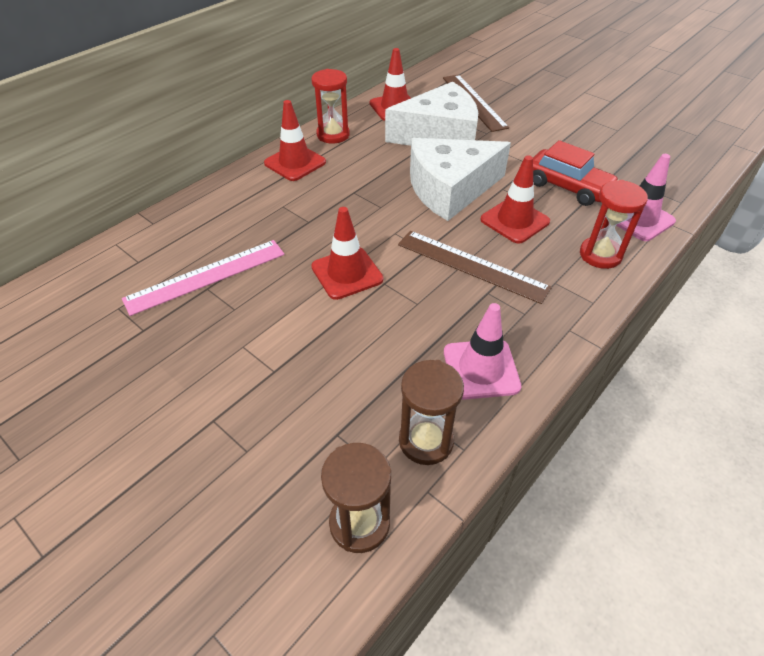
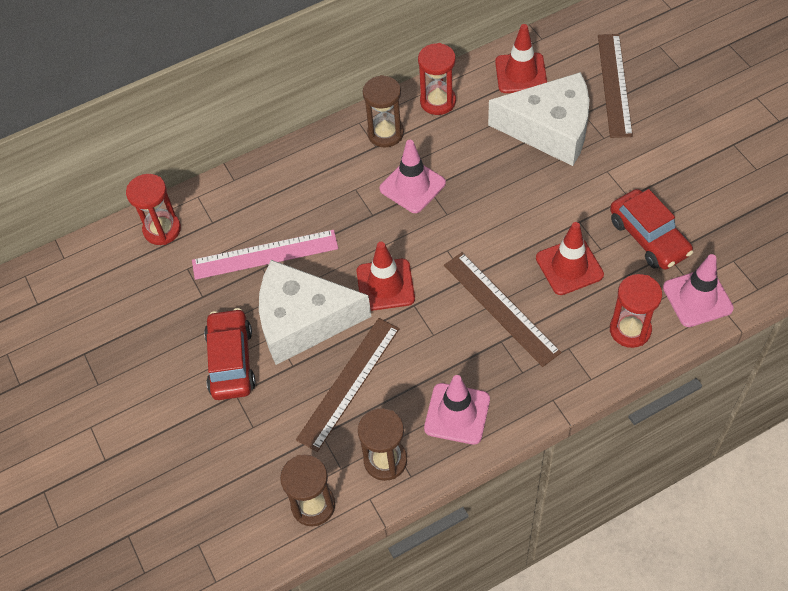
camera: 25 degrees right, 10 degrees up
red traffic cone [264,100,326,181] -> brown hourglass [363,75,404,148]
white cheese [410,138,511,221] -> white cheese moved to [259,260,371,365]
none -> red hourglass [126,174,181,245]
none -> red car [204,308,256,400]
none -> brown ruler [296,318,400,452]
none -> pink traffic cone [380,140,446,213]

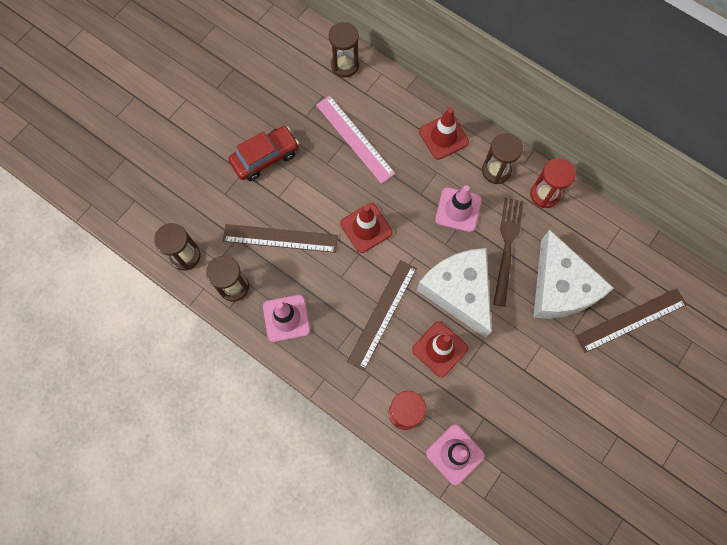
camera: 60 degrees right, 15 degrees up
red hourglass [126,174,181,245] -> brown hourglass [329,22,359,77]
white cheese [259,260,371,365] -> white cheese moved to [417,248,492,338]
red traffic cone [495,24,547,93] -> red traffic cone moved to [419,107,469,160]
red car [610,189,693,270] -> none
none -> brown fork [493,198,524,307]

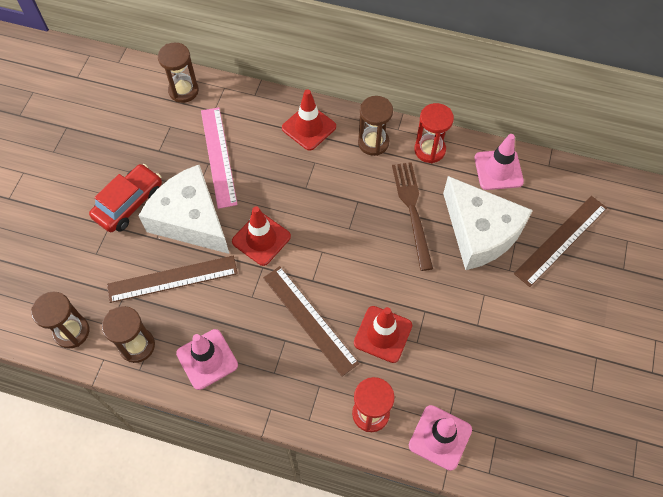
camera: 20 degrees left, 10 degrees down
pink ruler [316,96,395,184] -> pink ruler turned 45 degrees clockwise [201,107,238,209]
brown ruler [347,260,417,370] -> brown ruler turned 45 degrees counterclockwise [263,266,359,377]
white cheese [417,248,492,338] -> white cheese moved to [139,165,229,254]
pink traffic cone [435,185,482,232] -> pink traffic cone moved to [474,134,524,190]

